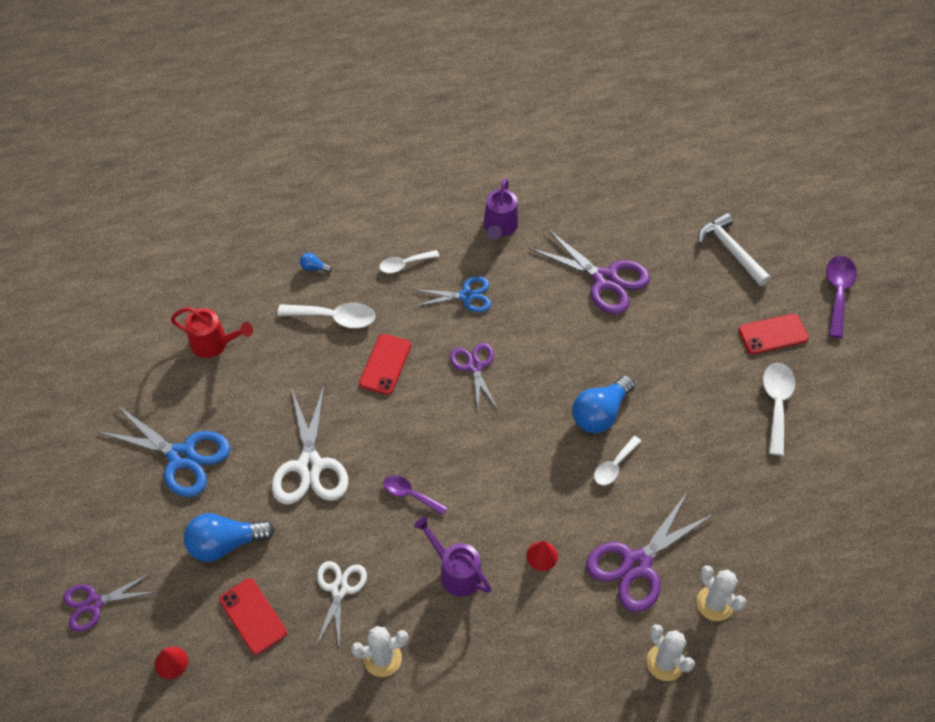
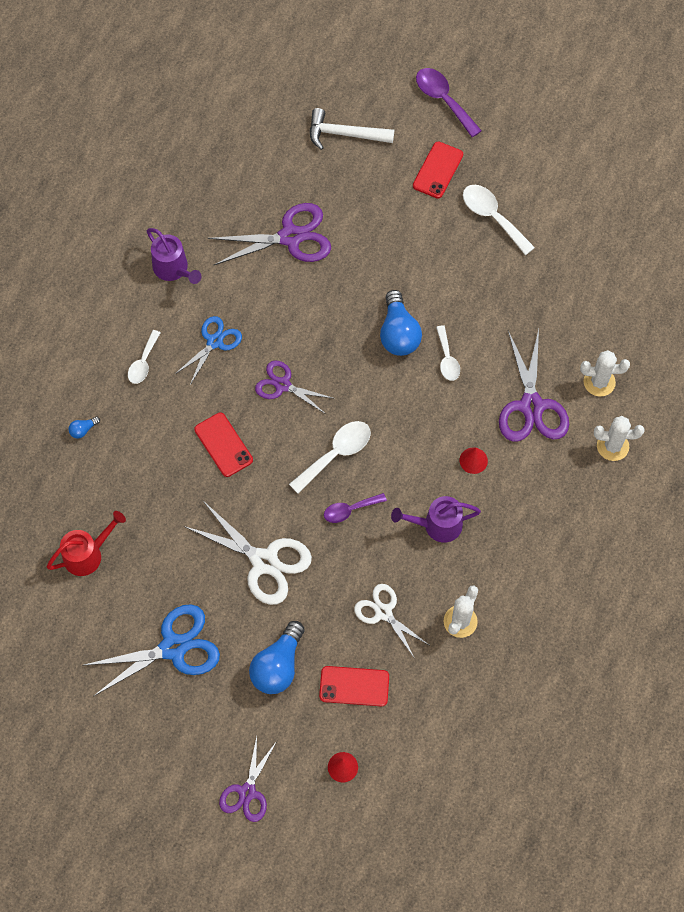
camera: 50 degrees left, 10 degrees up
white spoon [277,302,375,328] -> white spoon moved to [289,421,371,494]

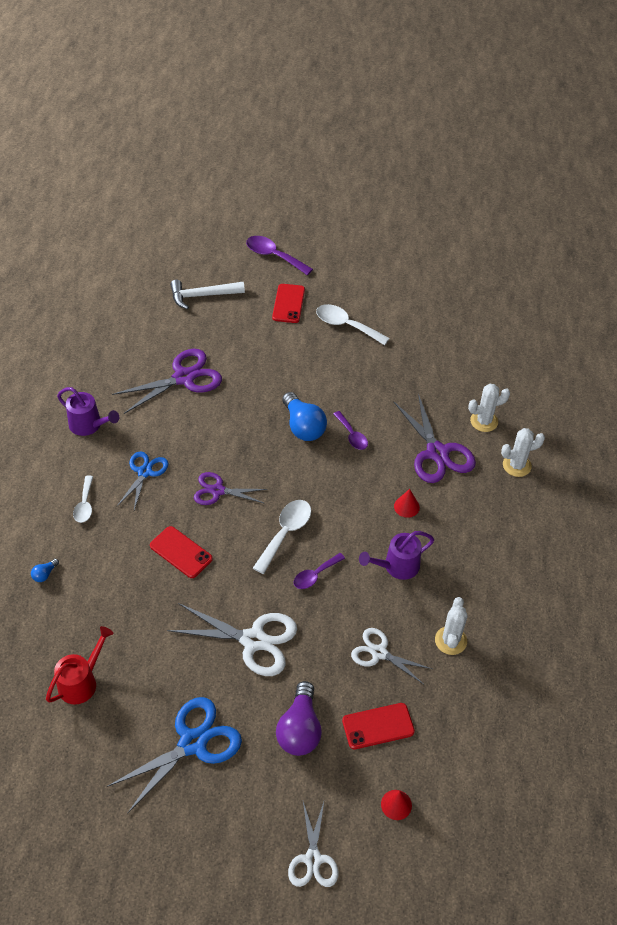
camera: 20 degrees left, 15 degrees down
purple scissors [219,737,277,822] -> white scissors [288,802,338,887]
blue light bulb [249,621,305,694] -> purple light bulb [276,681,322,756]
white spoon [436,325,460,381] -> purple spoon [333,411,368,450]

